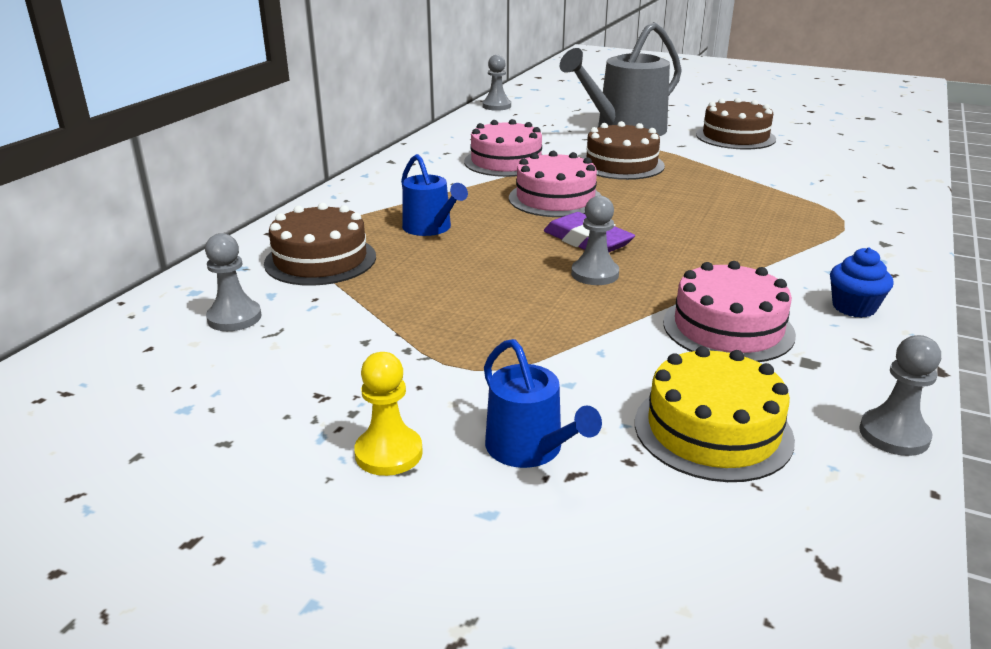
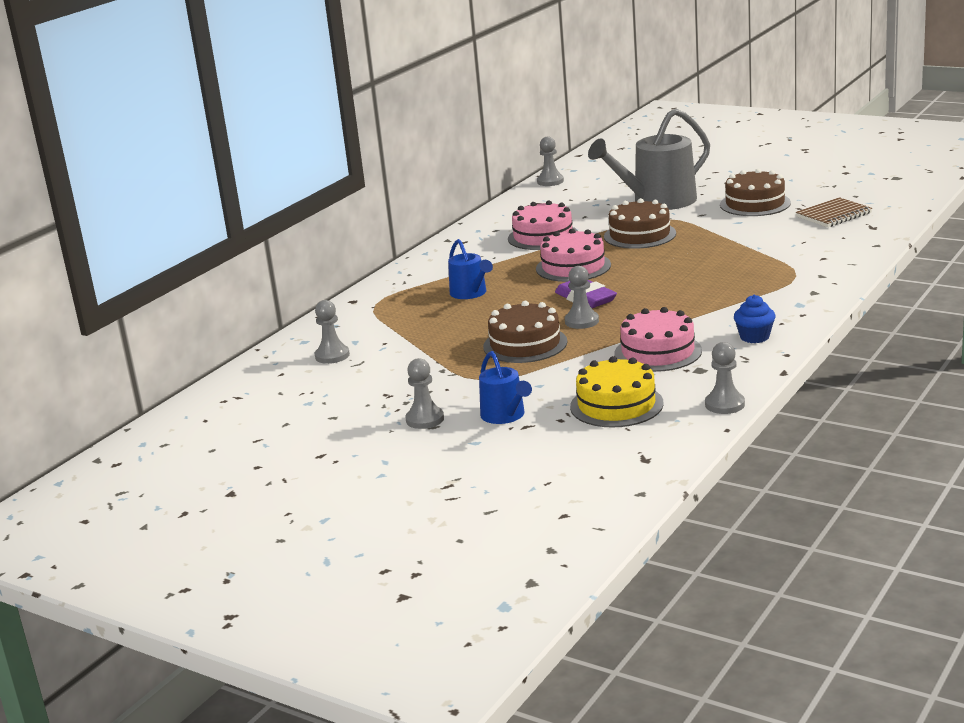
camera: 10 degrees right, 5 degrees down
brown cake [264,203,376,286] -> brown cake moved to [483,301,567,363]
yellow pawn [354,352,423,476] -> grey pawn [405,358,444,429]
none -> brown notebook [795,197,872,227]

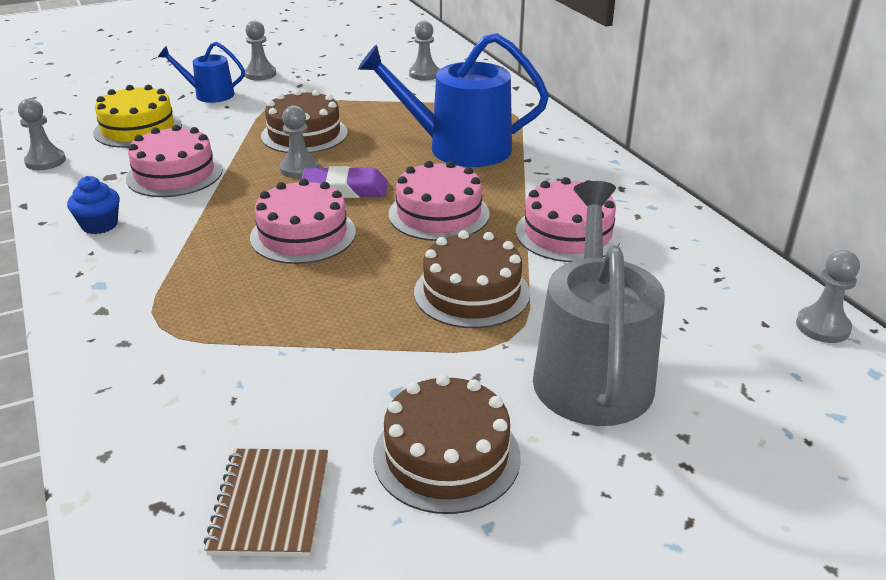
camera: 120 degrees right, 10 degrees up
blue watering can [448,239,493,299] -> blue watering can [358,33,549,167], size x1.90
none -> pink cake [250,179,356,264]

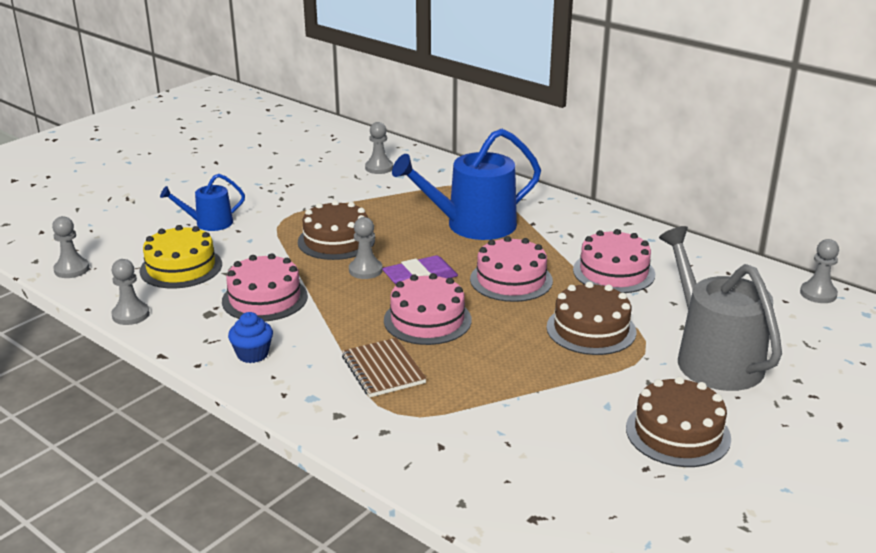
camera: 25 degrees left, 5 degrees down
brown notebook [204,449,328,557] -> brown notebook moved to [342,338,427,397]
grey pawn [245,21,276,81] -> grey pawn moved to [52,216,89,278]

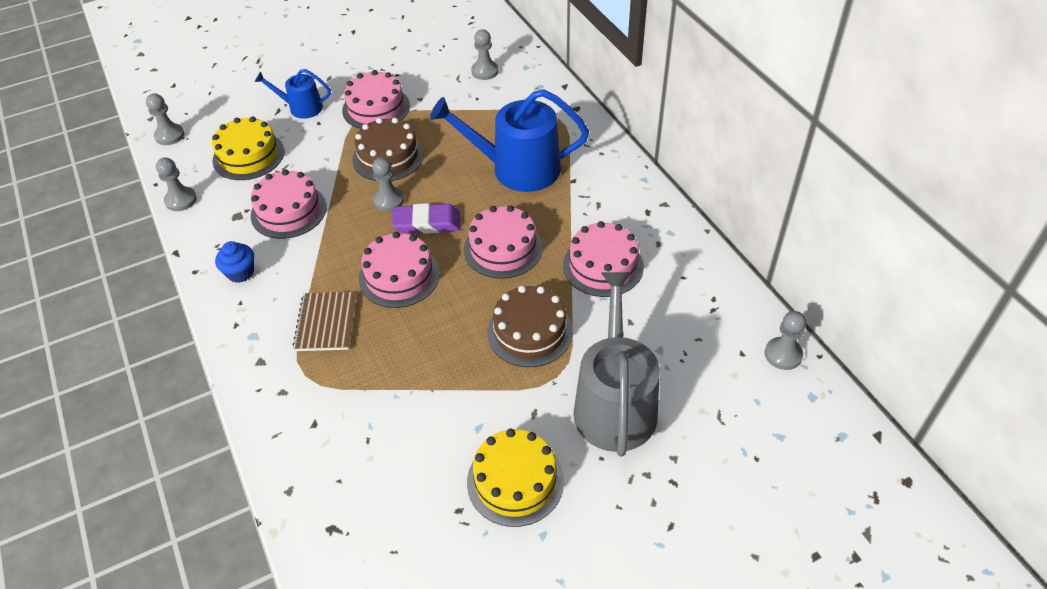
camera: 25 degrees right, 20 degrees up
brown cake [626,376,731,467] -> yellow cake [467,429,564,527]
none -> pink cake [342,70,410,129]

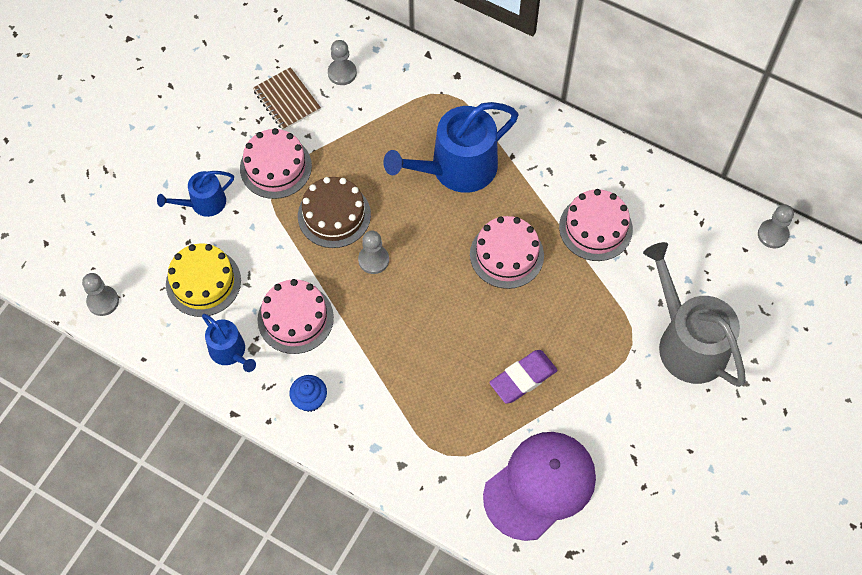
camera: 35 degrees left, 15 degrees up
grey pawn [156,157,197,211] -> none
brown notebook [293,292,356,351] -> brown notebook moved to [253,67,321,130]
pink cake [359,232,440,308] -> none
purple eraser [392,203,461,234] -> purple eraser moved to [489,350,558,404]
yellow cake [467,429,564,527] -> none
brown cake [487,286,573,367] -> none
none -> blue watering can [202,314,256,372]
none -> purple cap [483,432,596,541]

